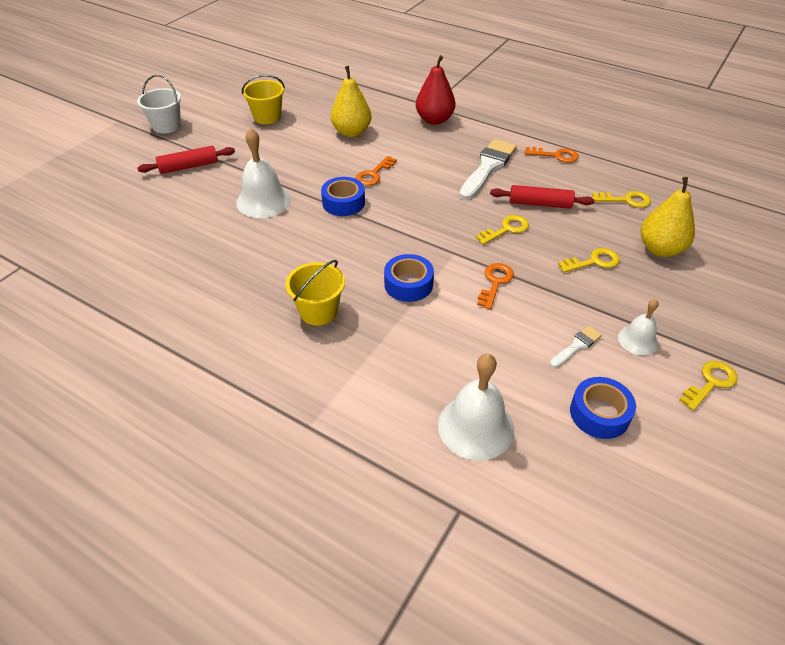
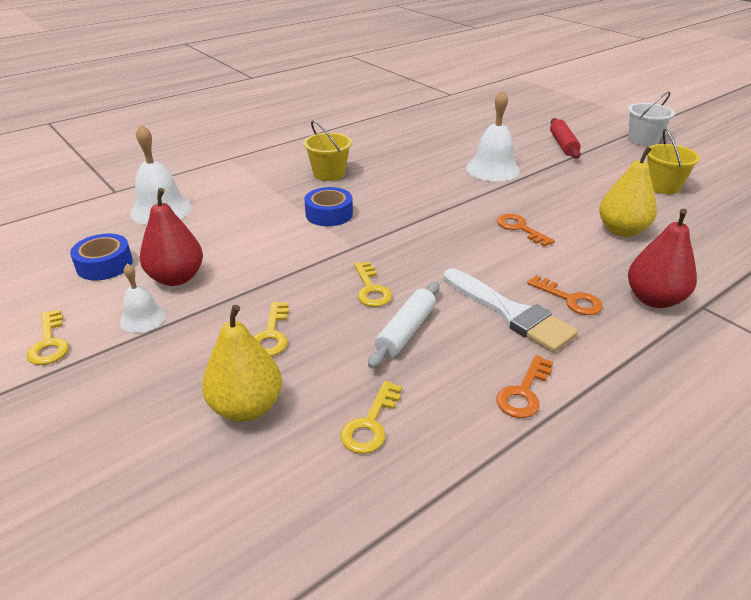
camera: 110 degrees right, 10 degrees down
blue tape [321,177,365,216] -> none
orange key [477,263,514,309] -> orange key moved to [527,275,603,315]
red rolling pin [490,185,594,209] -> white rolling pin [368,282,440,369]
white brush [550,326,602,368] -> red pear [140,188,203,286]

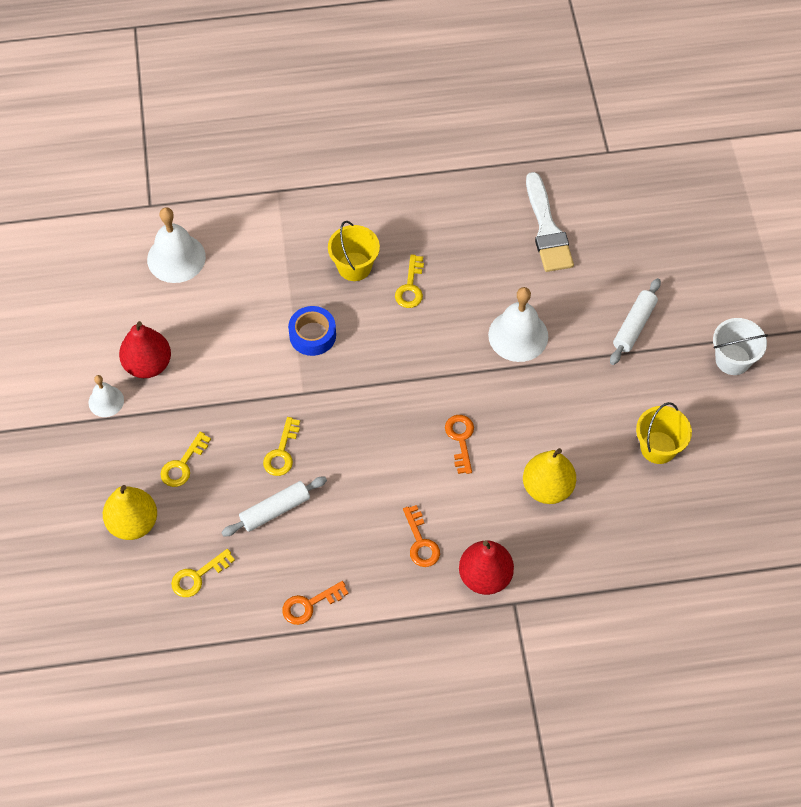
camera: 30 degrees right, 25 degrees up
yellow key [27,309,69,365] -> yellow key moved to [395,254,424,308]
blue tape [70,233,133,281] -> none
white brush [443,268,578,352] -> white brush moved to [526,172,574,272]
red rolling pin [550,118,581,158] -> white rolling pin [610,278,661,365]

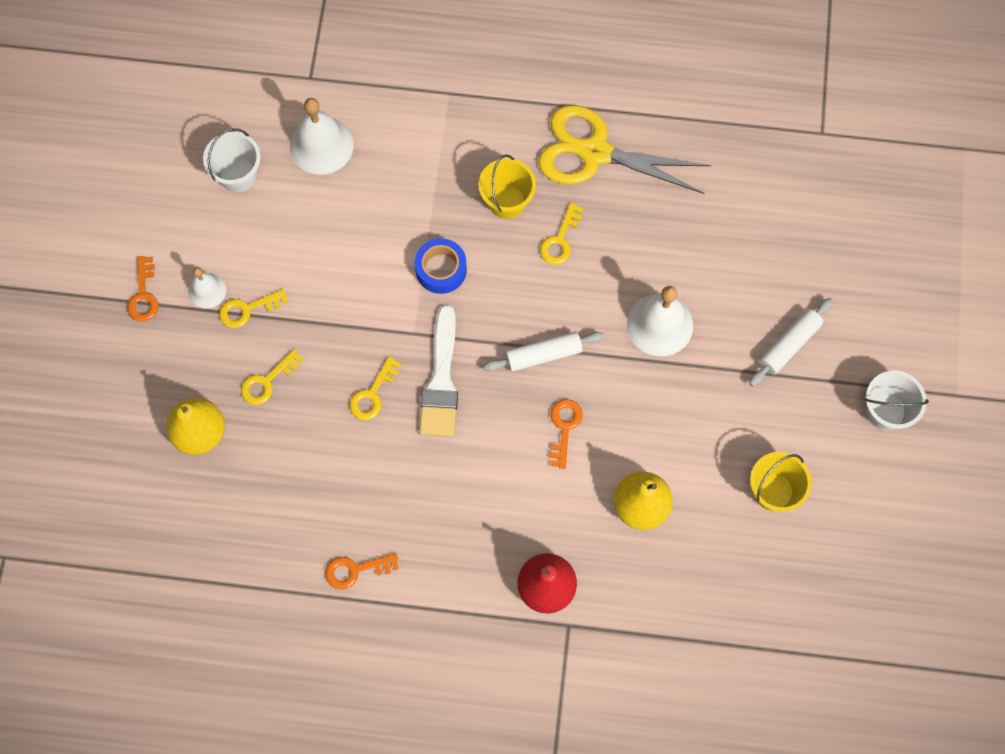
camera: 15 degrees right, 10 degrees up
red pear [119,321,171,378] -> none
yellow key [171,549,235,597] -> yellow key moved to [219,289,288,328]
white rolling pin [221,476,327,537] -> white rolling pin moved to [484,332,604,372]
orange key [403,505,440,567] -> orange key moved to [127,256,159,321]
white brush [526,172,574,272] -> white brush moved to [419,305,458,437]
none -> white bucket [203,128,261,192]
none -> yellow scissors [538,105,712,194]

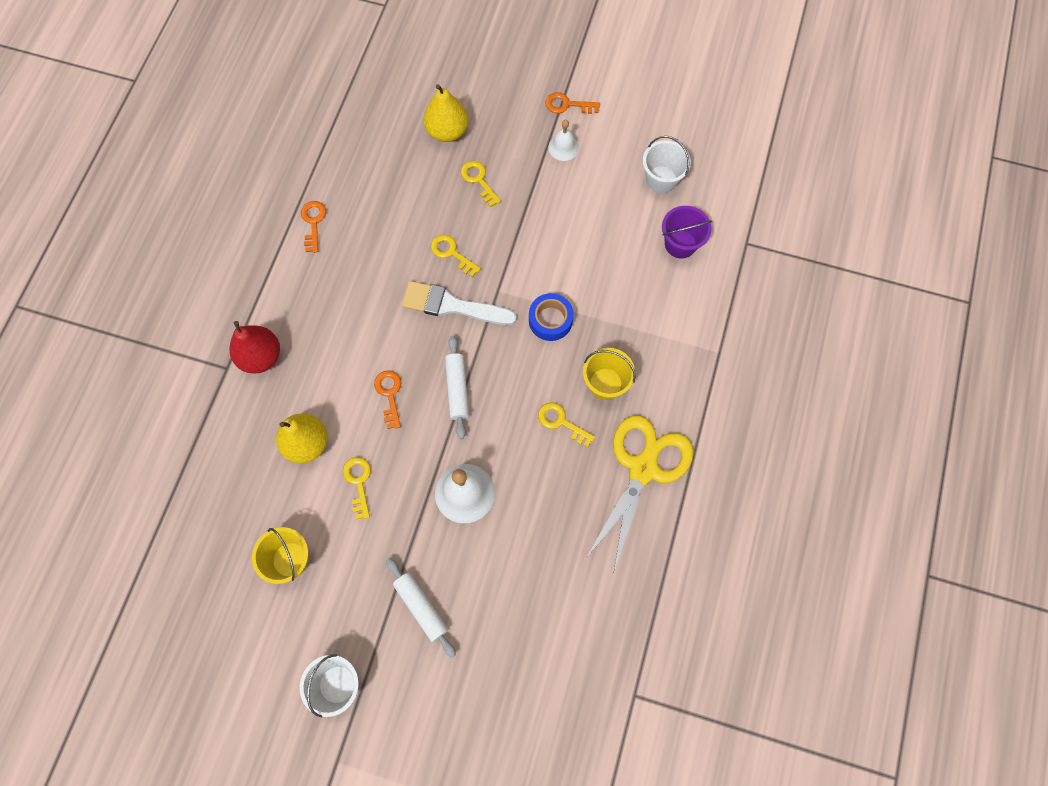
camera: 100 degrees right, 0 degrees up
yellow key [219,289,288,328] -> yellow key moved to [343,457,371,520]
white bell [290,98,354,175] -> purple bucket [662,206,712,259]
orange key [550,399,583,469] -> orange key turned 120 degrees counterclockwise [374,370,402,429]

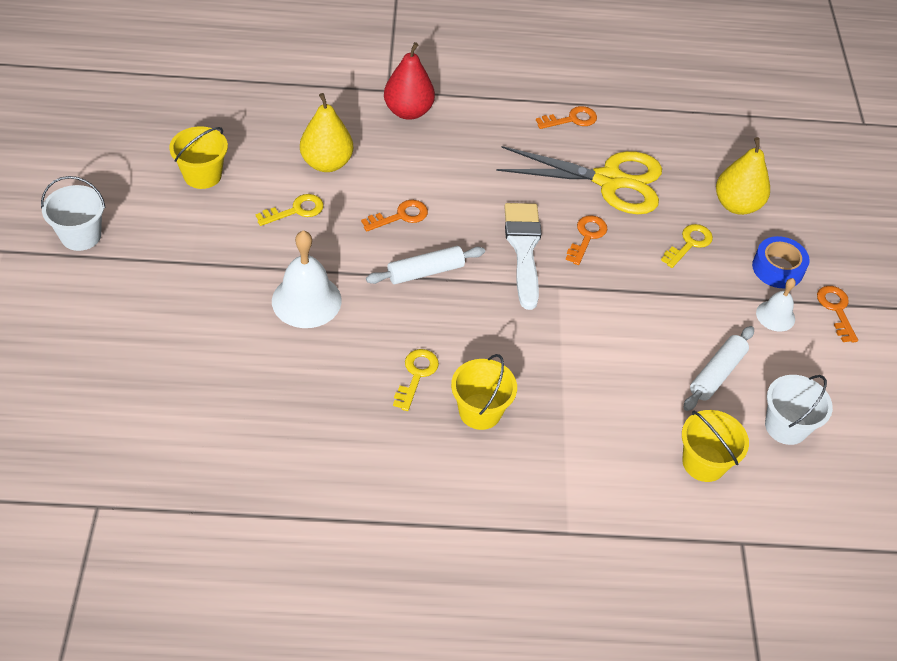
camera: 70 degrees right, 20 degrees down
white rolling pin [386,558,456,658] -> white rolling pin moved to [684,326,754,411]
yellow key [431,235,481,277] -> orange key [566,215,607,265]
blue tape [529,293,574,341] -> blue tape moved to [752,236,810,288]
yellow scissors [586,416,693,571] -> yellow scissors moved to [496,146,662,214]
purple bucket [662,206,712,259] -> yellow bucket [682,410,749,482]

